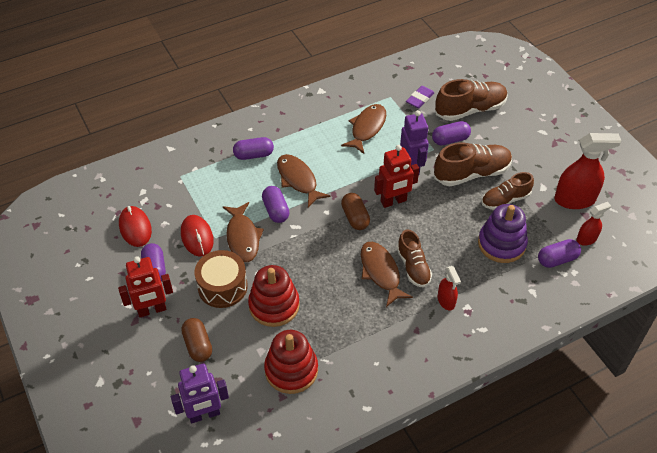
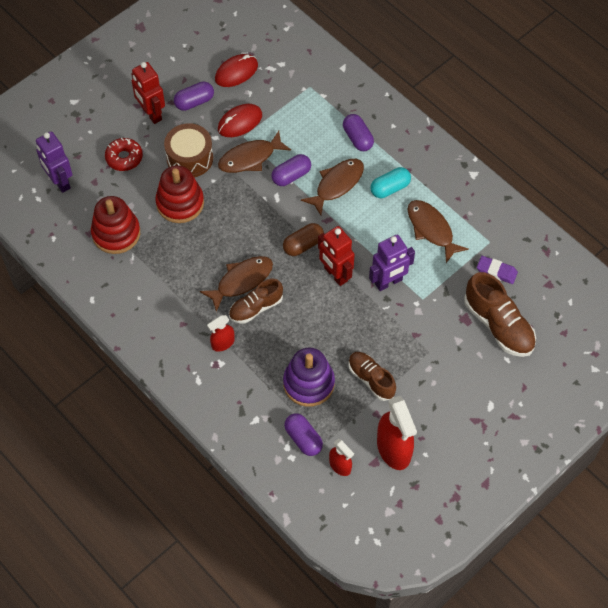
camera: 75 degrees right, 10 degrees up
brown capsule [181,318,212,362] -> red donut [105,138,143,171]
brown fish [341,104,386,154] -> brown fish turned 135 degrees counterclockwise [408,200,469,263]
purple capsule [432,121,471,145] -> none
brown shoe [434,142,512,186] -> none
none -> turquoise capsule [370,167,411,198]

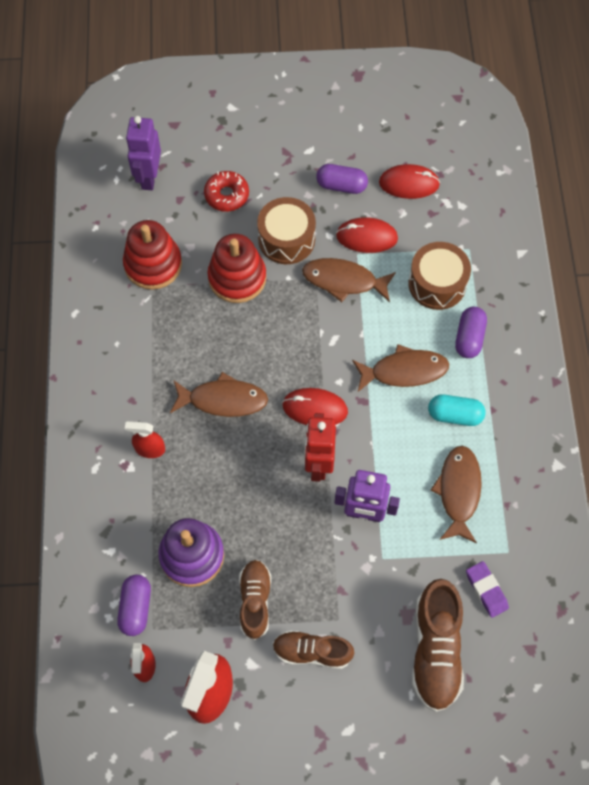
camera: 40 degrees right, 5 degrees up
red robot [131,62,165,124] -> none
brown shoe [229,279,283,323] -> brown shoe moved to [273,630,354,669]
purple capsule [271,154,311,186] -> none
brown capsule [283,223,324,256] -> red mouse [282,388,348,425]
none -> brown drum [408,242,471,310]

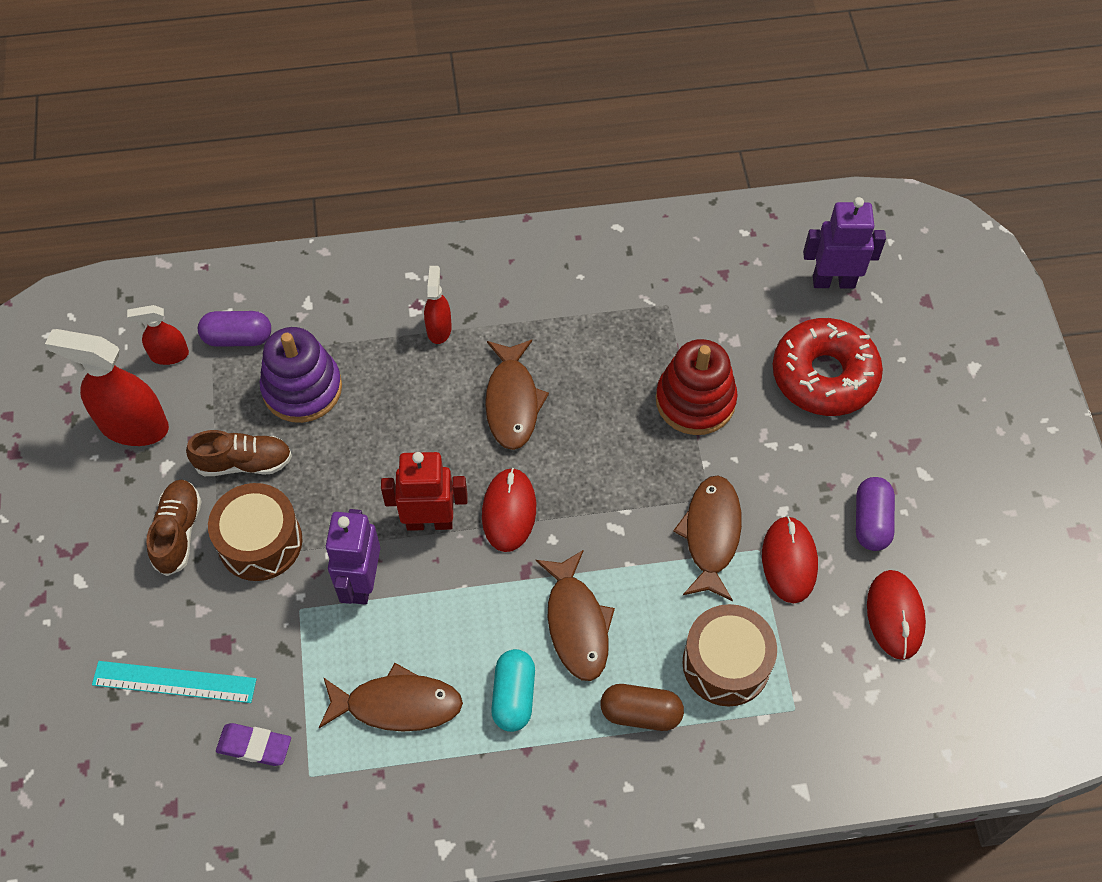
camera: 85 degrees right, 5 degrees down
red stacking toy [123,220,182,290] -> none
red donut [204,171,249,212] -> red donut [772,318,883,416], size x1.70
brown drum [257,197,316,264] -> brown drum moved to [208,483,302,581]
brown shoe [412,579,464,712] -> turquoise ruler [92,661,257,703]
purple capsule [455,307,487,358] -> brown capsule [601,684,684,731]
purple eraser [466,561,509,618] -> purple eraser turned 45 degrees clockwise [216,723,291,766]

